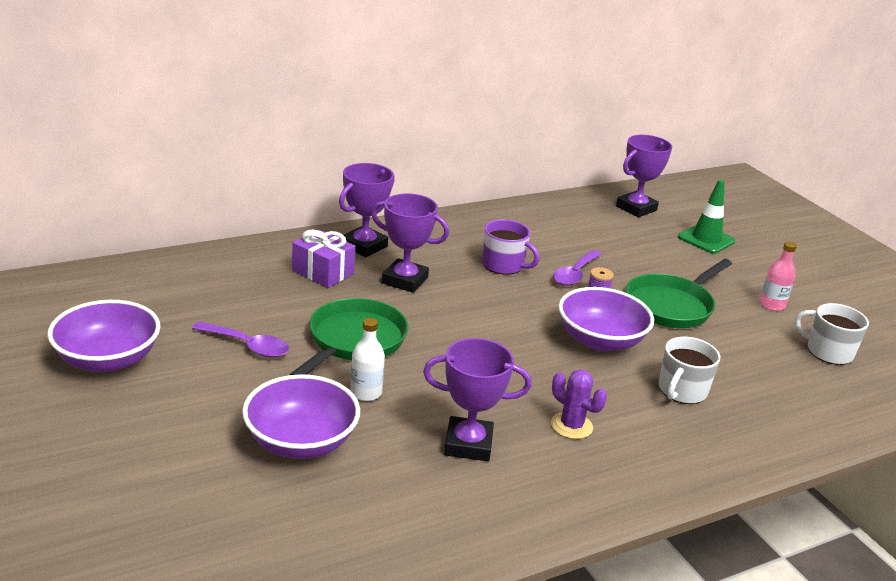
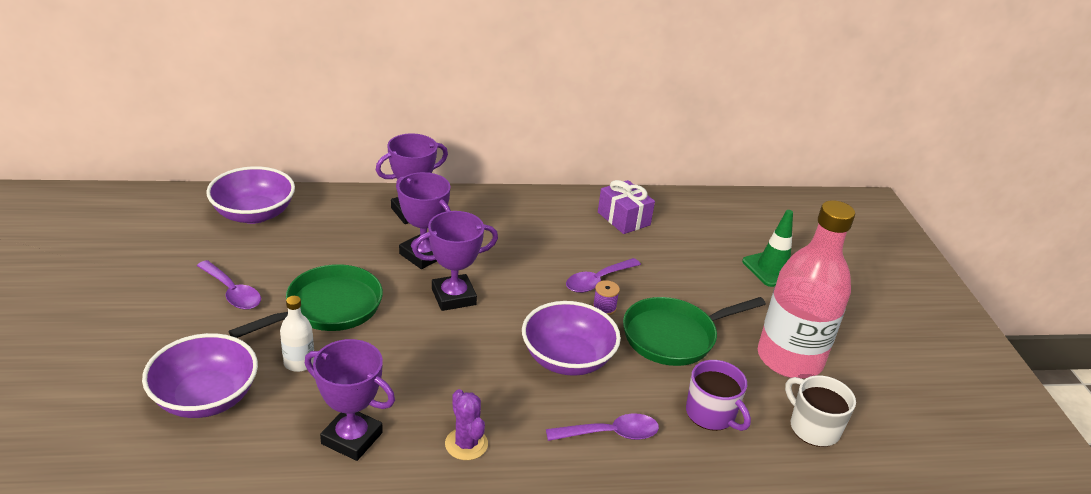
camera: 20 degrees right, 5 degrees up
purple bowl [47,300,161,372] -> purple bowl moved to [206,166,295,224]
purple gift [292,229,355,288] -> purple gift moved to [598,180,655,234]
purple mug [482,220,540,275] -> purple mug moved to [686,360,751,431]
purple trophy [616,135,672,217] -> purple trophy moved to [412,211,498,311]
white mug [659,337,720,404] -> purple spoon [546,413,659,441]
pink bottle [760,241,797,311] -> pink bottle [758,200,855,378], size x2.37

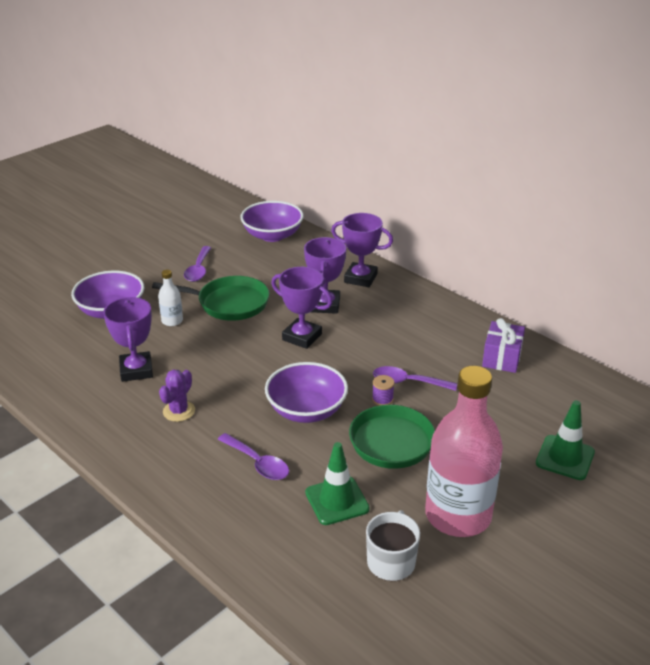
camera: 55 degrees right, 0 degrees up
purple mug [686,360,751,431] -> green traffic cone [305,442,370,525]

